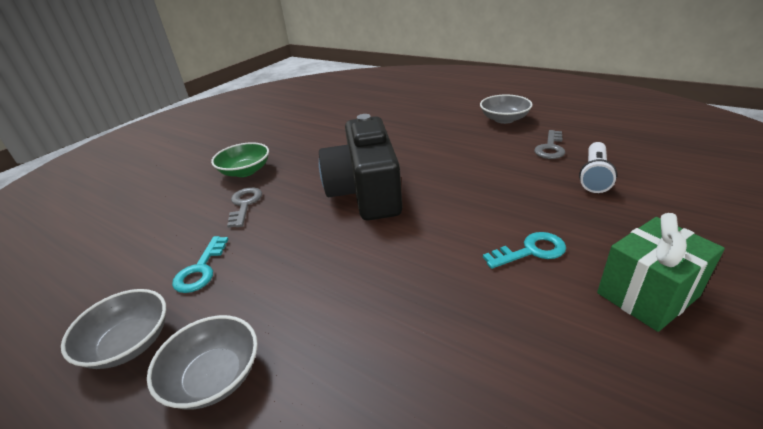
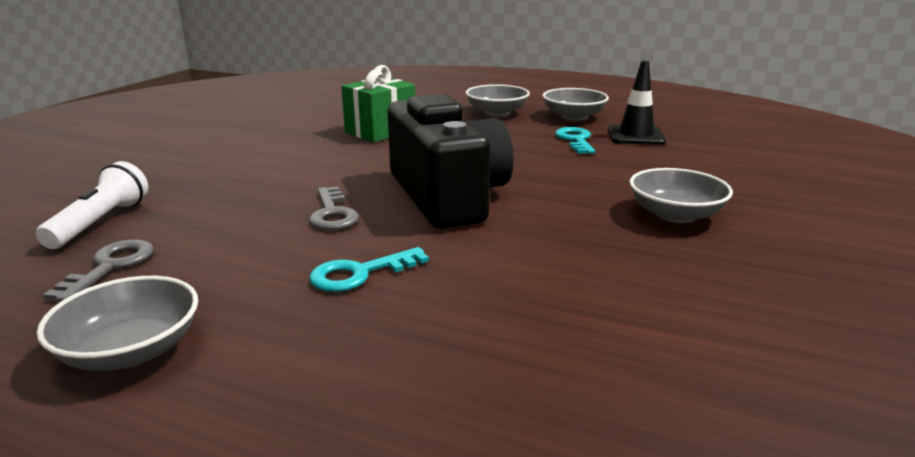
camera: 165 degrees right, 10 degrees down
green bowl [211,142,269,177] -> grey bowl [629,168,733,223]
grey key [227,187,262,228] -> grey key moved to [309,187,359,230]
turquoise key [483,232,566,269] -> turquoise key moved to [309,247,429,292]
green gift [597,213,725,332] -> green gift moved to [341,65,415,142]
none -> black traffic cone [608,61,666,145]

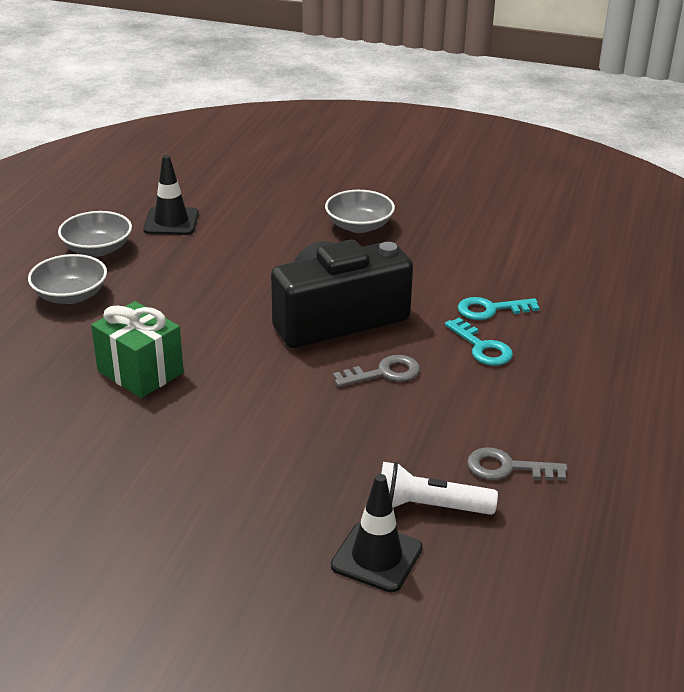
camera: 95 degrees left, 10 degrees up
grey bowl [37,276,198,371] -> none
turquoise key [555,127,595,154] -> turquoise key moved to [458,297,539,320]
none -> black traffic cone [331,474,423,593]

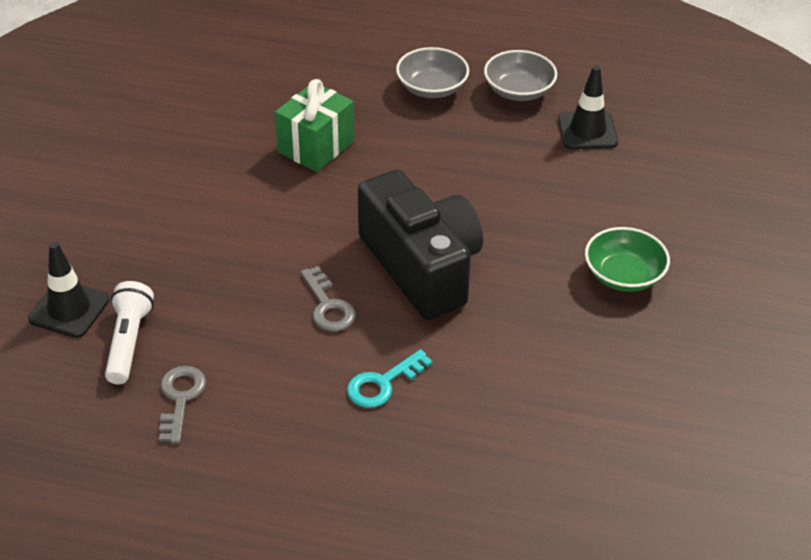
camera: 85 degrees right, 10 degrees up
grey bowl [325,190,395,233] -> green bowl [585,227,670,292]
turquoise key [458,297,539,320] -> none

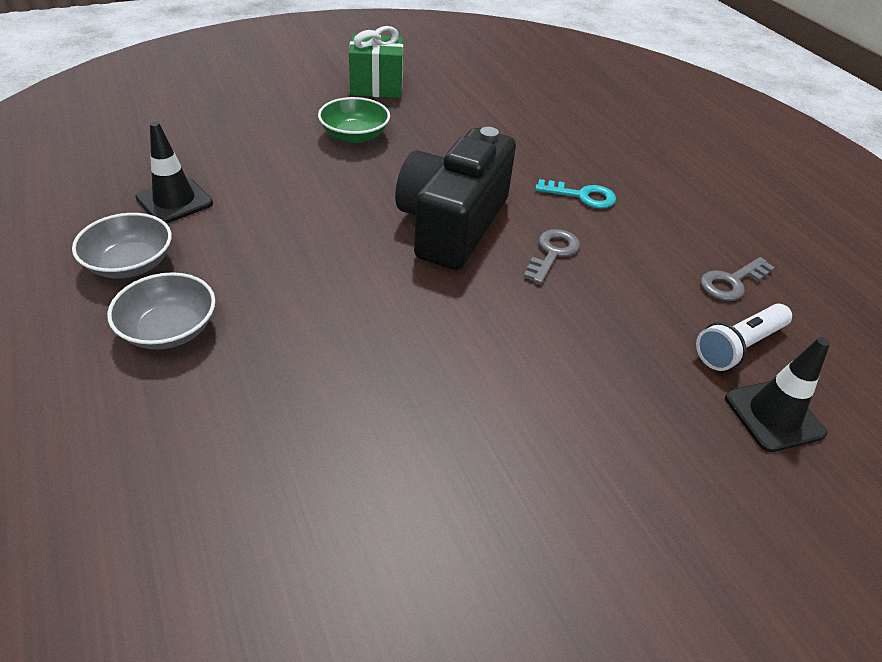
camera: 130 degrees left, 0 degrees up
green gift [275,79,354,172] -> green gift moved to [349,26,403,98]

